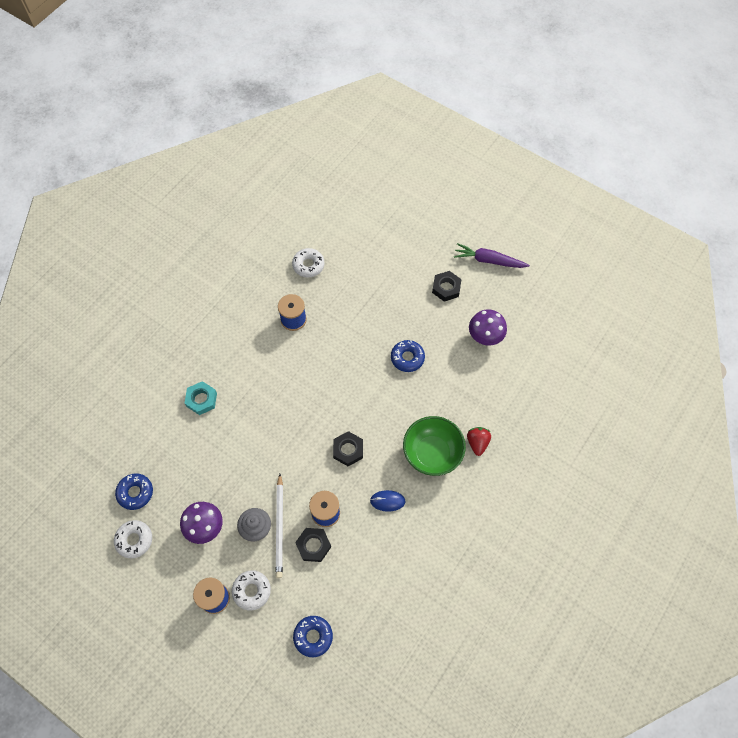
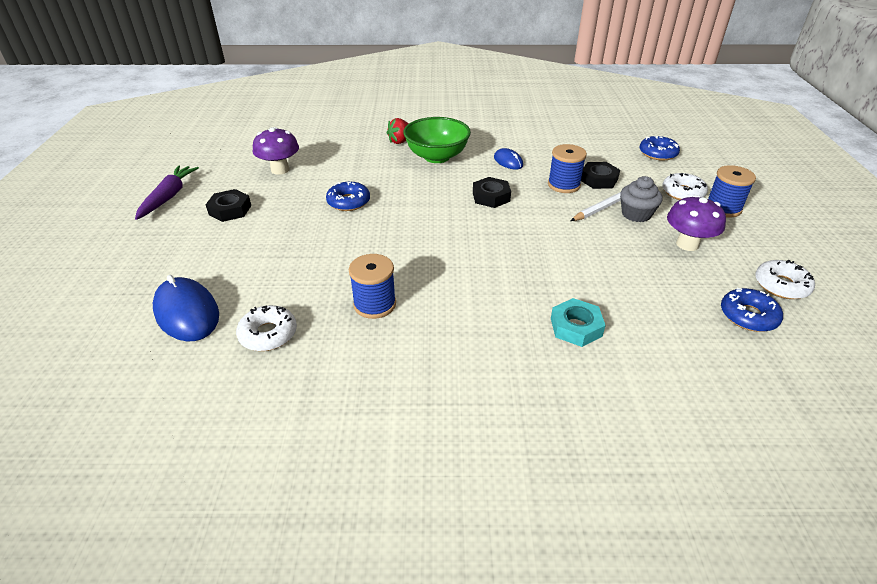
camera: 125 degrees left, 25 degrees down
purple carrot [454,243,530,268] -> purple carrot turned 150 degrees counterclockwise [135,165,199,220]
none -> blue mouse [153,275,219,341]

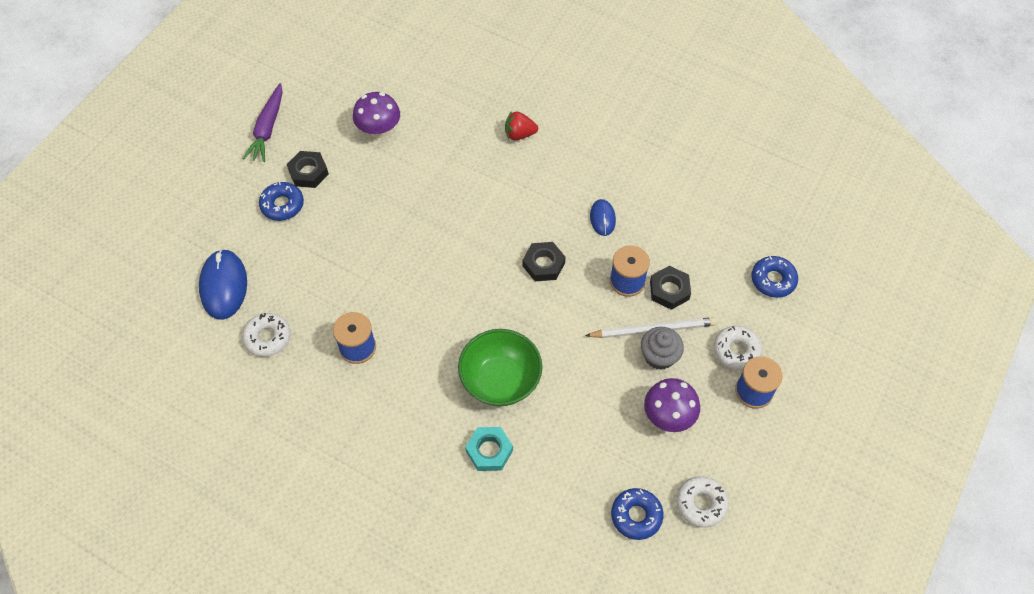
camera: 30 degrees right, 20 degrees up
purple carrot [135,165,199,220] -> purple carrot turned 150 degrees clockwise [243,83,283,162]
blue donut [326,182,370,211] -> blue donut moved to [259,182,304,221]
green bowl [403,117,471,163] -> green bowl moved to [458,329,542,406]

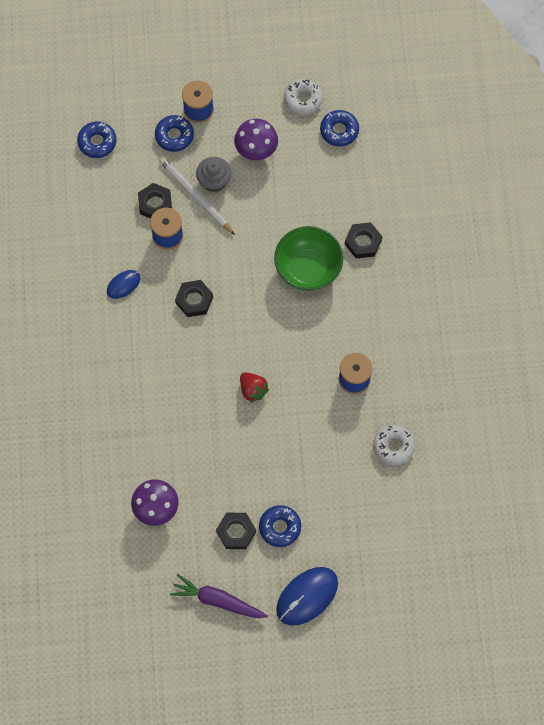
camera: 125 degrees left, 10 degrees up
blue mouse [199,249,247,320] -> blue mouse moved to [276,567,338,626]
purple carrot [243,83,283,162] -> purple carrot turned 135 degrees counterclockwise [170,574,268,618]
turquoise nut [465,427,513,471] -> black nut [345,222,382,258]
red strawberry [505,111,538,140] -> red strawberry moved to [240,372,269,403]
white donut [714,326,762,370] -> blue donut [155,115,194,152]

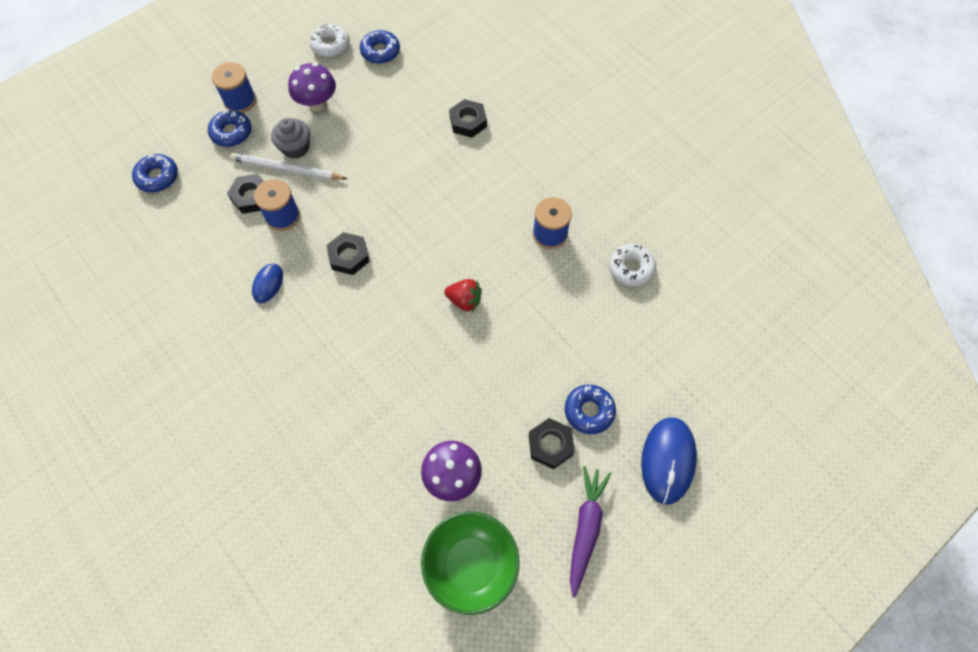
camera: 35 degrees left, 5 degrees down
purple carrot [170,574,268,618] -> purple carrot turned 120 degrees clockwise [570,466,612,598]
green bowl [274,226,343,291] -> green bowl moved to [421,511,520,615]

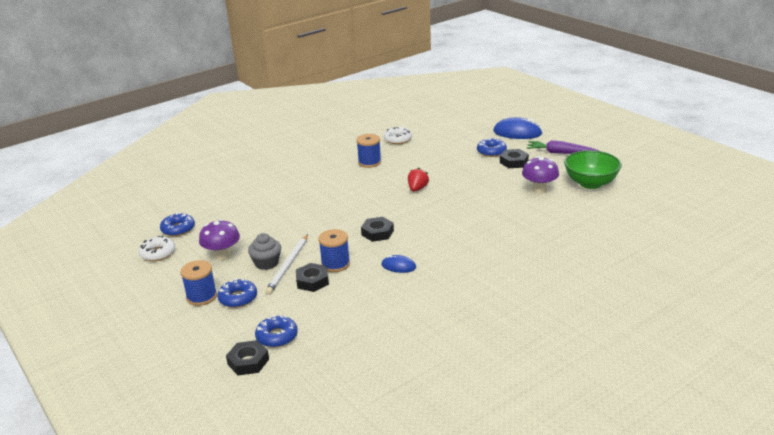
camera: 85 degrees left, 35 degrees down
black nut [449,99,487,138] -> black nut moved to [226,340,269,375]

